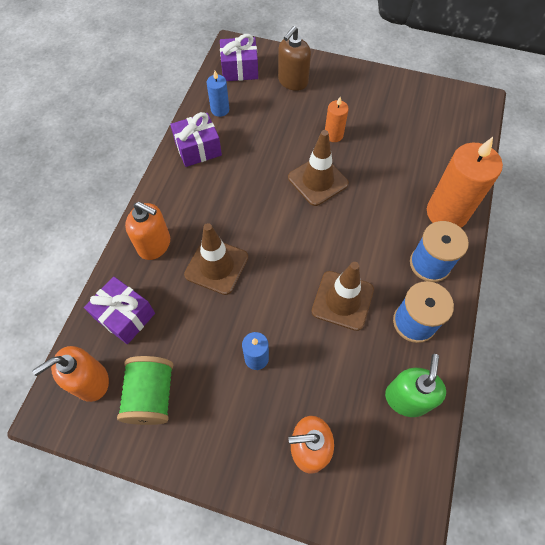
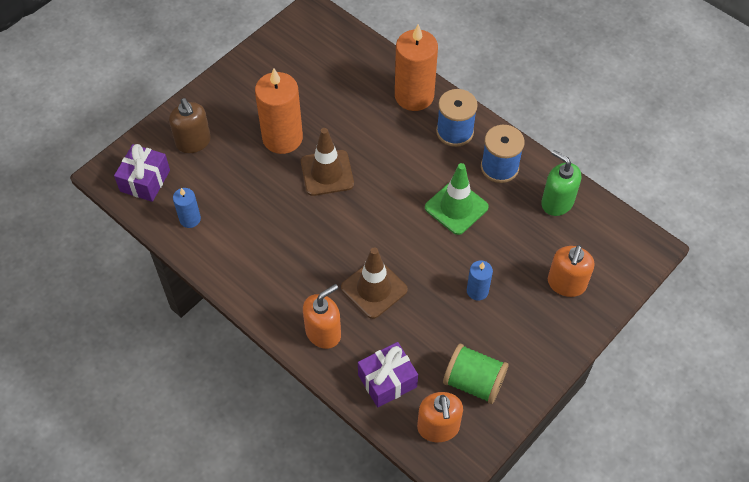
camera: 65 degrees left, 5 degrees down
purple gift [170,112,222,167] -> none
brown traffic cone [311,262,374,331] -> green traffic cone [425,163,489,235]
orange candle [325,97,349,142] -> orange candle [255,68,303,154], size x1.99

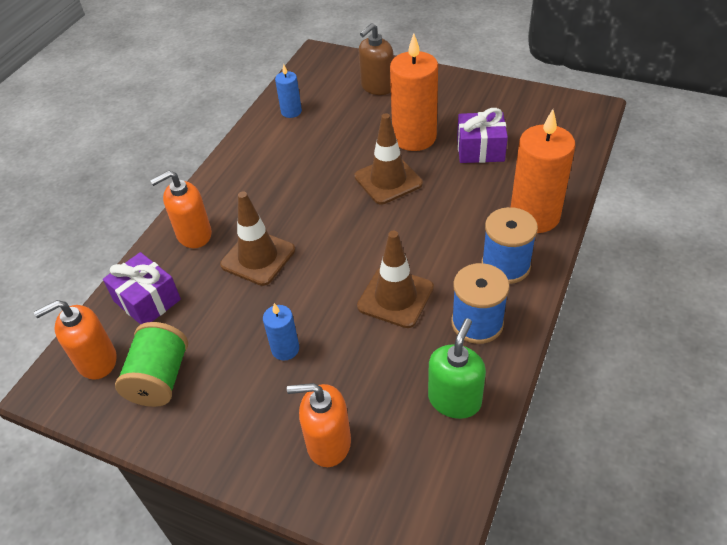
camera: 75 degrees right, 10 degrees down
purple gift [114,144,170,202] -> purple gift moved to [457,108,508,163]
orange soap dispenser [303,284,341,349] -> orange soap dispenser turned 120 degrees clockwise [150,171,212,248]
green traffic cone [425,163,489,235] -> brown traffic cone [357,231,434,328]

